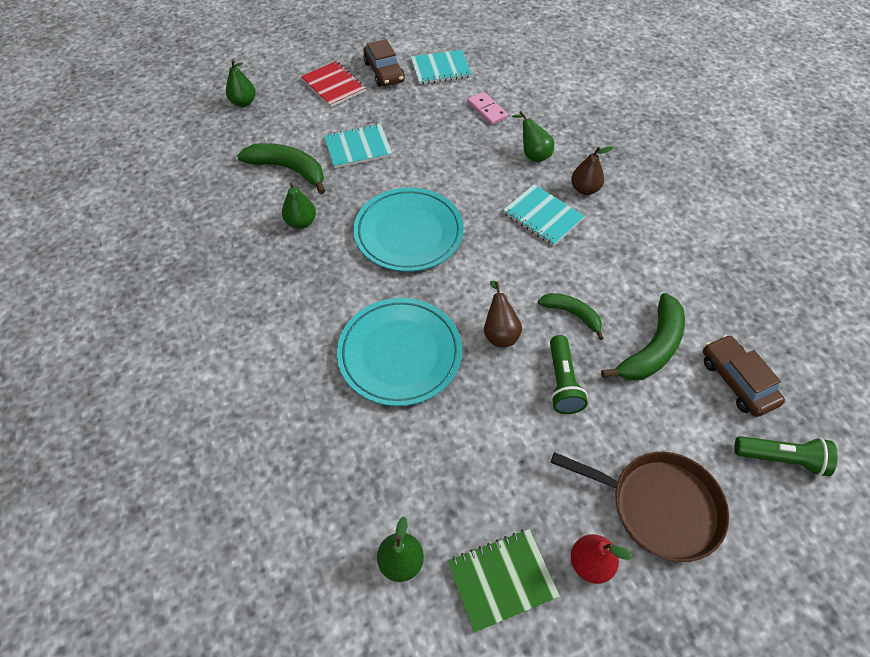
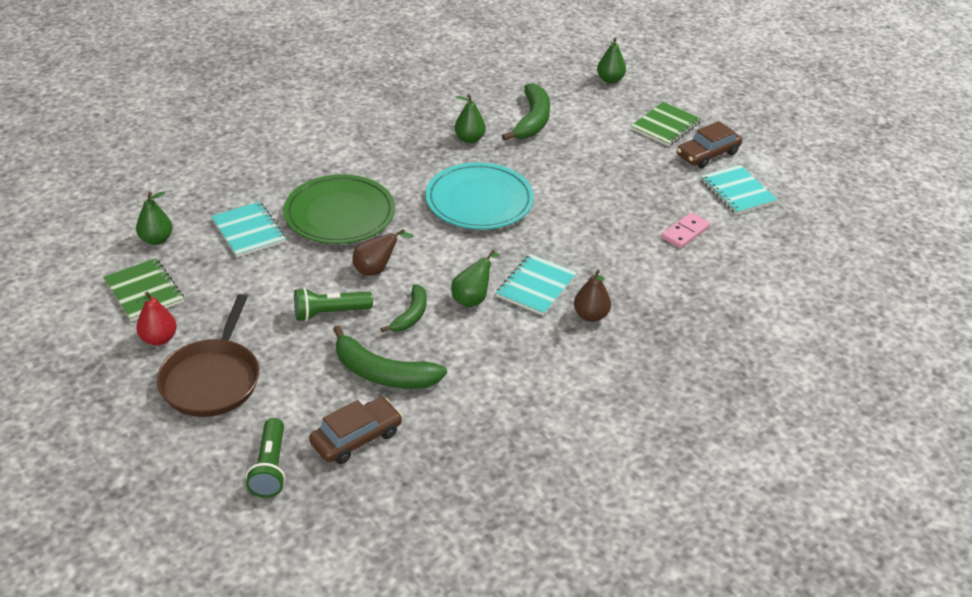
camera: 75 degrees right, 15 degrees down
red notebook [301,61,366,107] -> green notebook [631,102,701,146]
turquoise notebook [324,124,392,168] -> turquoise notebook moved to [211,201,286,257]
turquoise plate [337,298,462,406] -> green plate [284,174,395,244]
green pear [512,111,554,163] -> green pear moved to [451,250,500,307]

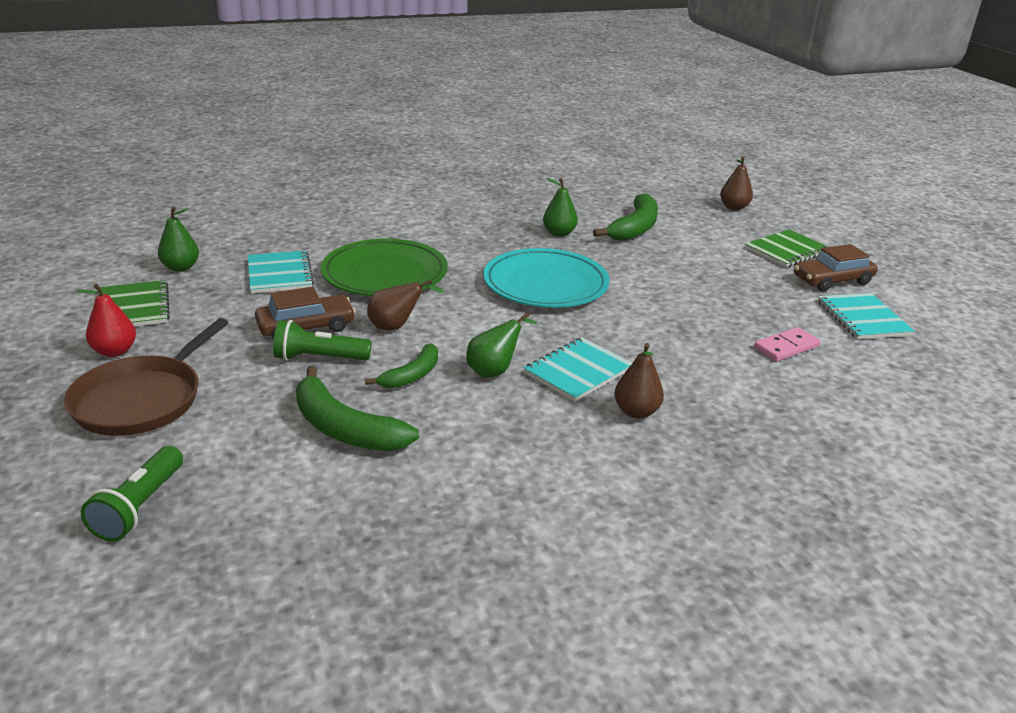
camera: 15 degrees right, 10 degrees down
brown car [309,397,402,464] -> brown car moved to [255,287,356,339]
green pear [597,37,626,84] -> brown pear [720,156,753,210]

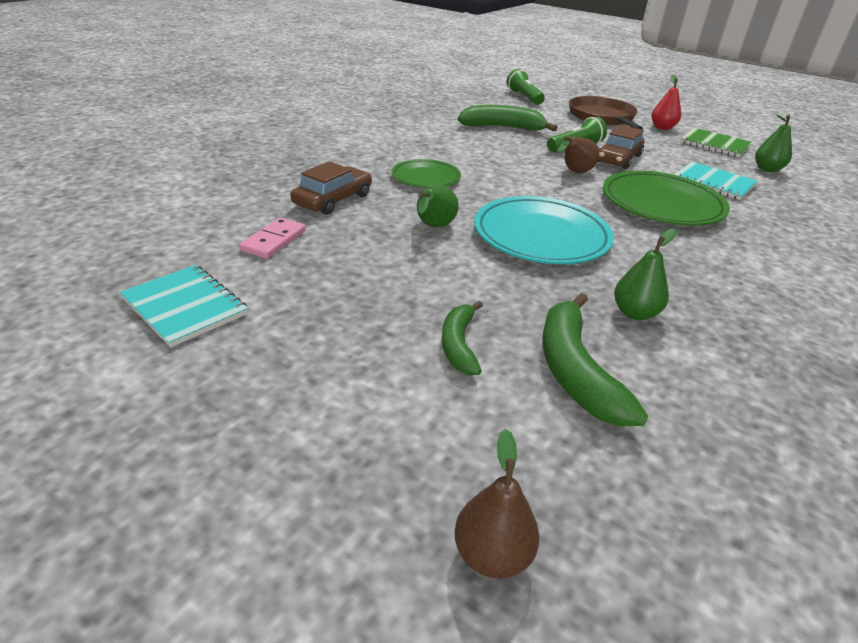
camera: 145 degrees right, 5 degrees up
green banana [365,343,438,388] -> green banana moved to [442,301,483,375]
green pear [466,313,537,378] -> green pear moved to [417,185,459,228]
turquoise notebook [524,337,632,402] -> green plate [391,159,461,188]
brown pear [614,343,664,418] -> none
green notebook [745,229,828,267] -> none
brown car [794,244,878,291] -> brown car moved to [290,161,372,215]

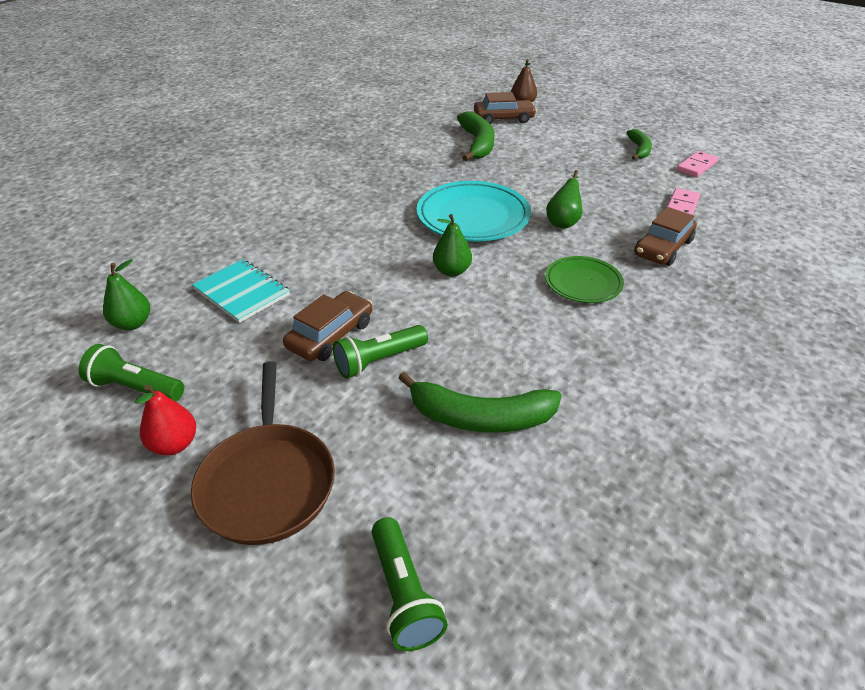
camera: 175 degrees left, 5 degrees up
turquoise notebook [120,265,248,348] -> pink domino [677,151,718,177]
green banana [442,301,483,375] -> green banana moved to [627,129,652,160]
brown pear [557,137,599,173] -> none
green plate [603,171,730,226] -> none
green pear [614,229,676,320] -> green pear moved to [433,214,472,277]
green notebook [680,128,752,157] -> green flashlight [79,344,184,402]
none -> brown car [474,92,537,124]

